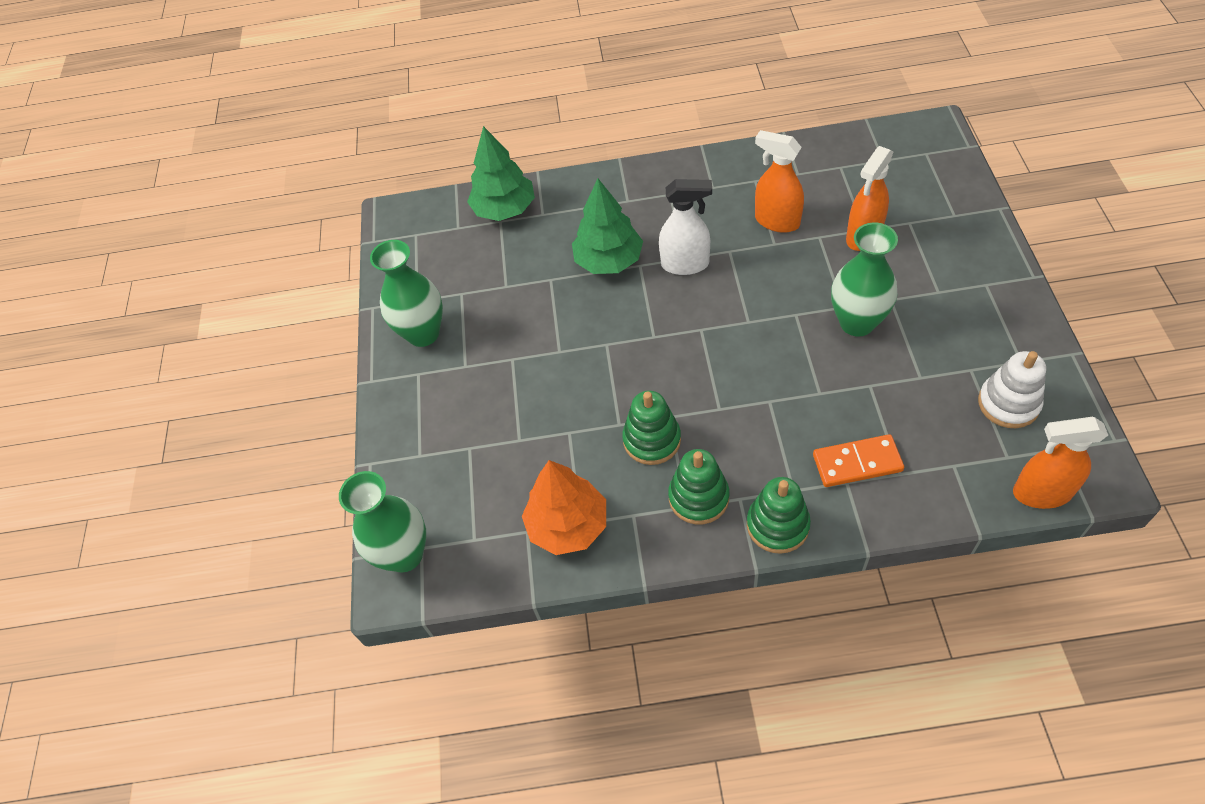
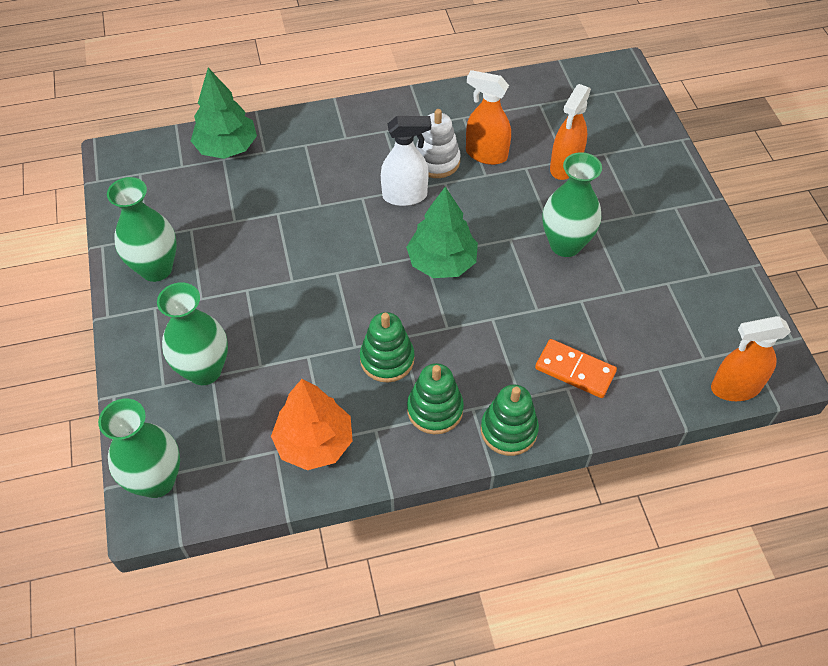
camera: 15 degrees left, 0 degrees up
green tree [572,179,643,274] -> green tree moved to [406,187,478,278]
orange domino [813,434,904,487] -> orange domino turned 45 degrees clockwise [535,339,617,398]
white stacking toy [978,351,1046,428] -> white stacking toy moved to [416,109,461,178]
none -> green vase [157,282,228,385]

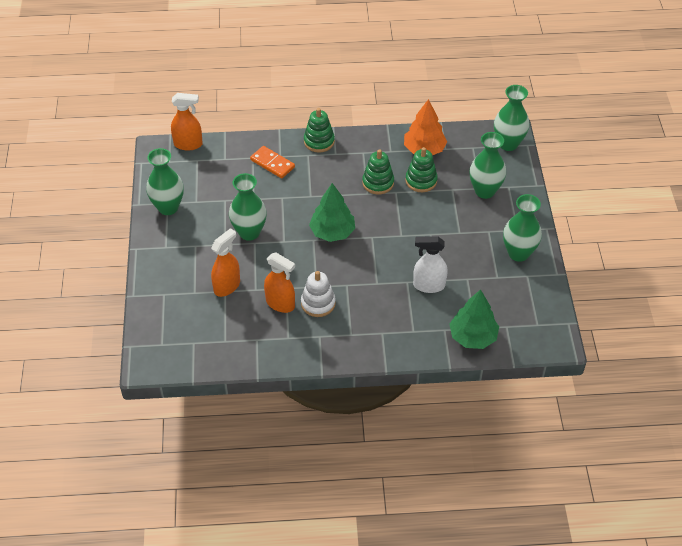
camera: 170 degrees left, 5 degrees down
white spray bottle [381,116,431,206] -> white spray bottle moved to [413,236,448,293]
green stacking toy [407,363,464,434] -> green stacking toy moved to [405,147,438,192]
none -> green vase [146,148,184,215]

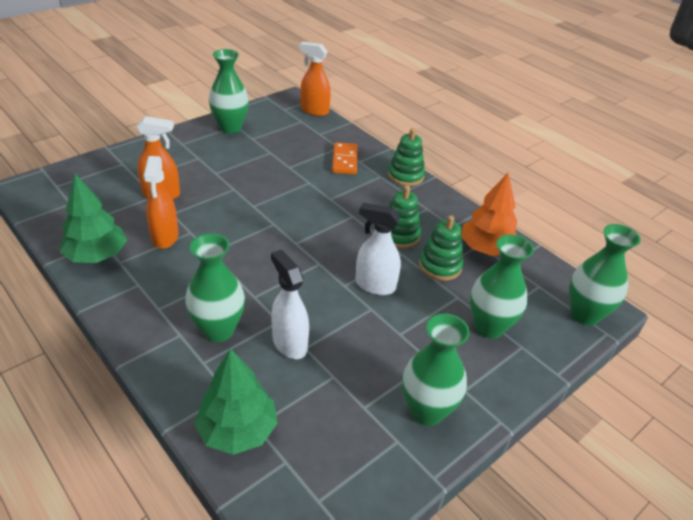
camera: 50 degrees right, 10 degrees down
orange spray bottle [171,93,203,151] -> orange spray bottle turned 150 degrees clockwise [299,42,331,116]
green vase [229,173,267,241] -> green vase moved to [185,233,245,342]
white stacking toy [301,271,336,317] -> none
green tree [309,183,355,242] -> green tree moved to [60,174,127,263]
none -> white spray bottle [355,203,401,295]

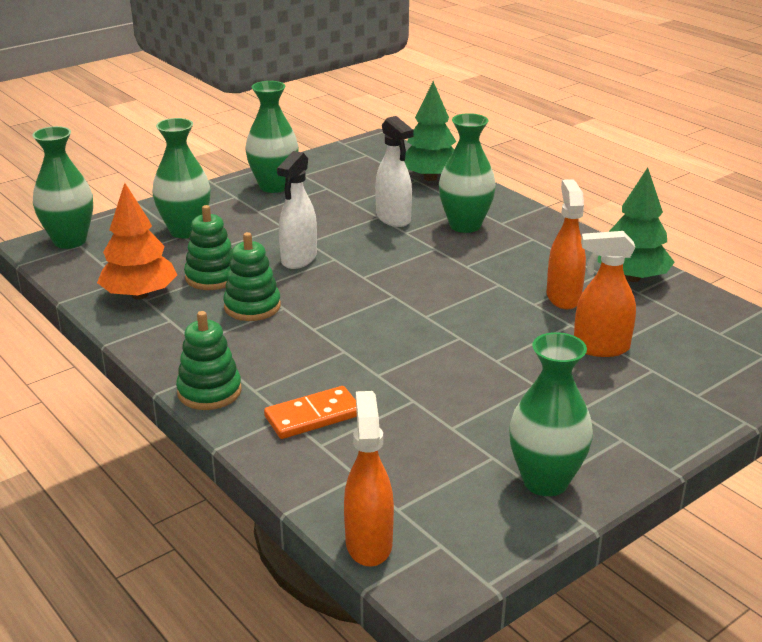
camera: 175 degrees left, 10 degrees down
orange spray bottle [299,42,331,116] -> orange spray bottle turned 120 degrees counterclockwise [344,391,394,567]
orange domino [332,142,358,174] -> orange domino turned 60 degrees clockwise [264,386,357,439]
white spray bottle [355,203,401,295] -> white spray bottle turned 90 degrees clockwise [277,151,317,269]

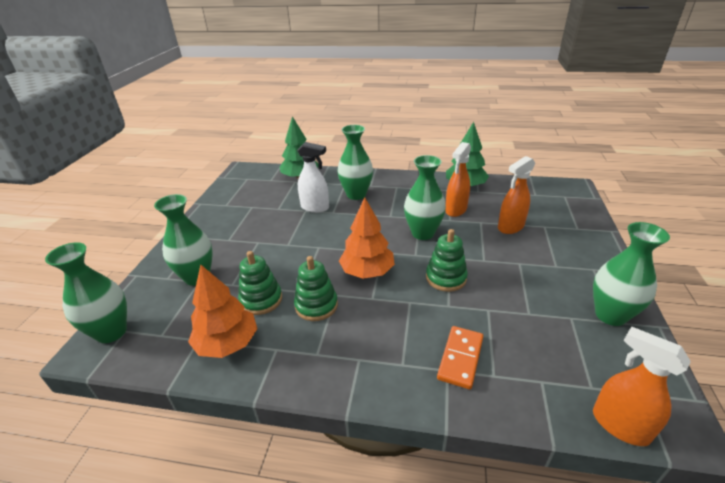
camera: 40 degrees left, 5 degrees up
green stacking toy [176,311,242,410] -> green stacking toy moved to [426,229,468,292]
green vase [245,81,299,193] -> green vase moved to [404,155,446,240]
white spray bottle [277,151,317,269] -> none
orange spray bottle [546,179,586,309] -> orange spray bottle turned 105 degrees counterclockwise [445,142,471,217]
none -> orange tree [339,198,395,279]

